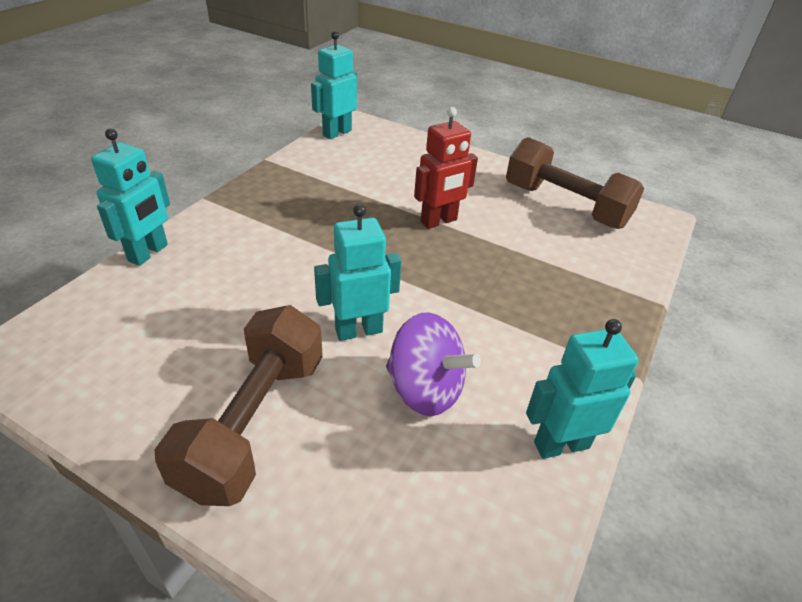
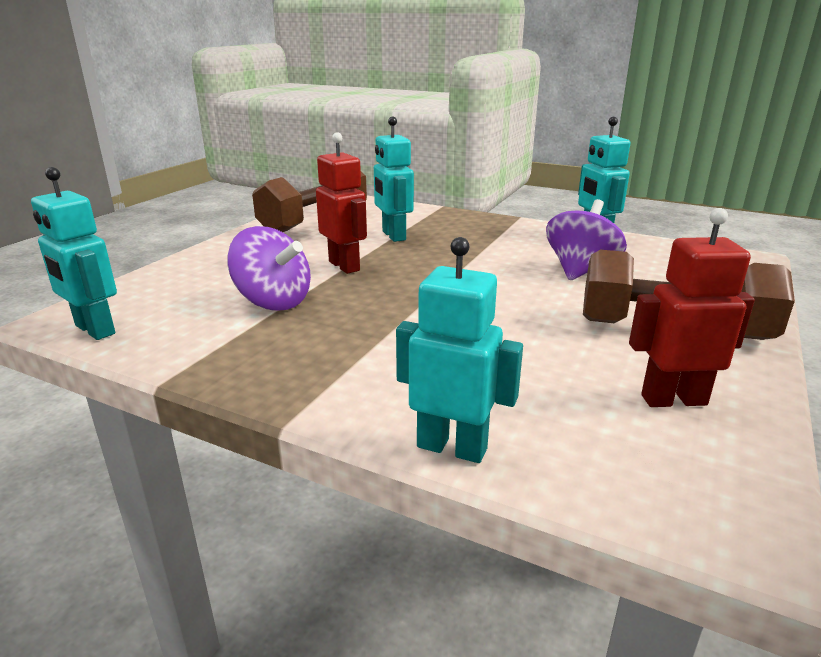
camera: 90 degrees left, 15 degrees down
turquoise robot [314,204,401,341] -> turquoise robot moved to [374,116,414,242]
none -> purple spinning top [227,226,311,311]
none -> red robot [629,208,755,407]

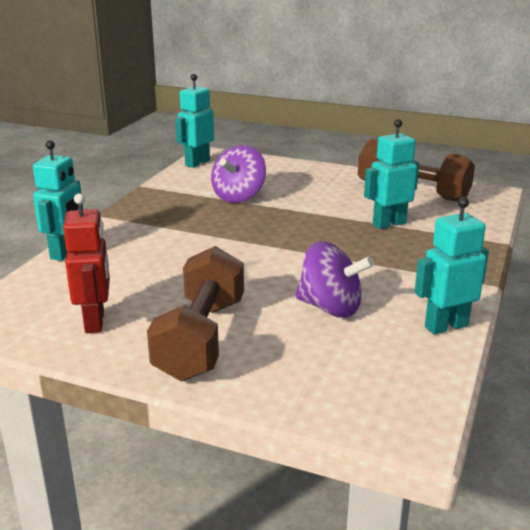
camera: 85 degrees right, 0 degrees up
red robot [316,132,367,274] -> none

